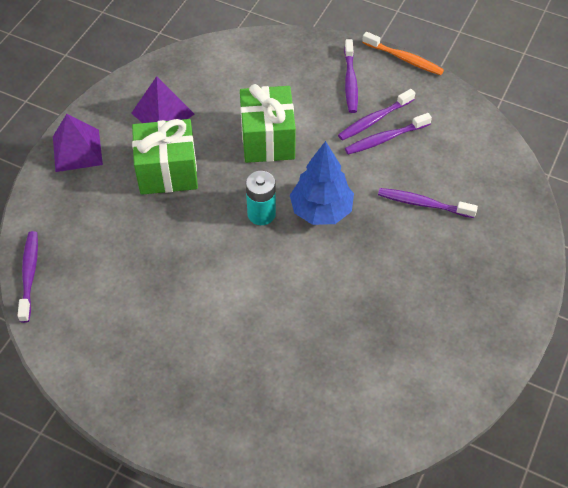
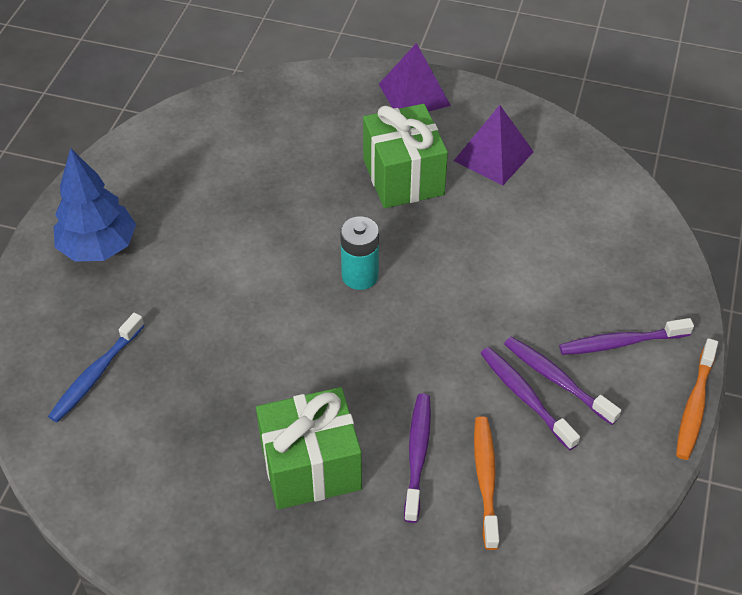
camera: 80 degrees right, 5 degrees down
purple toothbrush [18,231,38,323] -> none
green gift [240,84,296,163] -> green gift moved to [256,387,362,510]
blue tree [290,141,354,225] -> blue tree moved to [53,148,136,262]
none -> blue toothbrush [48,313,145,422]
none -> orange toothbrush [474,416,499,550]

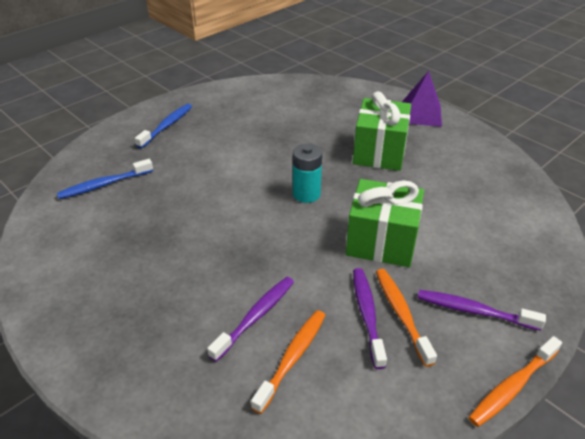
camera: 30 degrees right, 10 degrees down
blue tree [53,148,136,262] -> blue toothbrush [135,104,192,149]
green gift [256,387,362,510] -> green gift moved to [346,179,424,267]
purple pyramid [454,105,534,186] -> none
purple toothbrush [504,337,621,425] -> orange toothbrush [376,269,437,367]

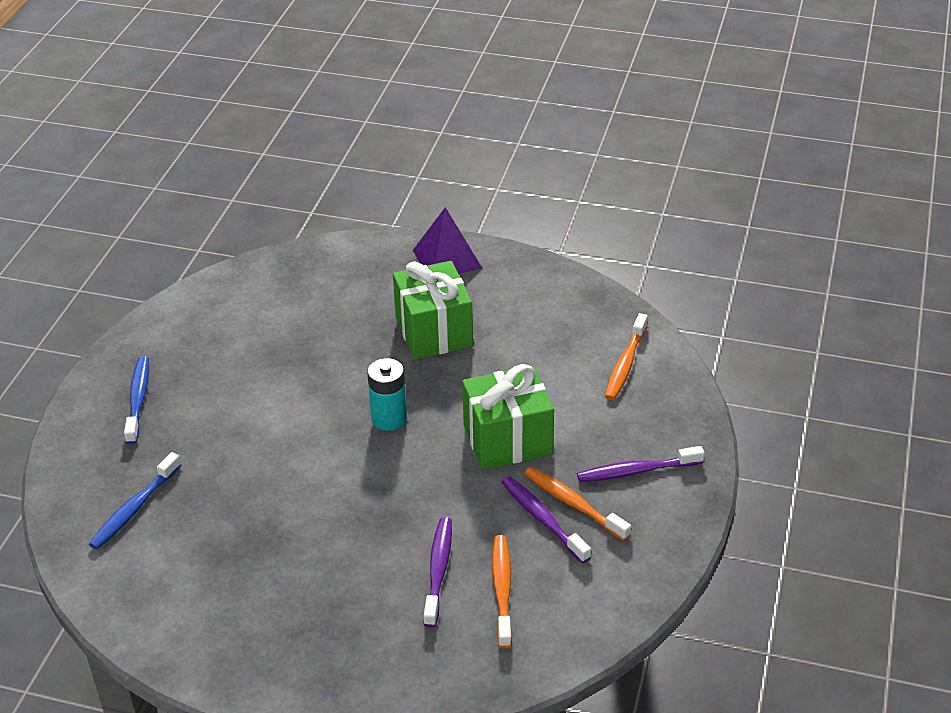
camera: 30 degrees left, 0 degrees up
orange toothbrush [469,336,562,427] -> orange toothbrush moved to [605,313,648,400]

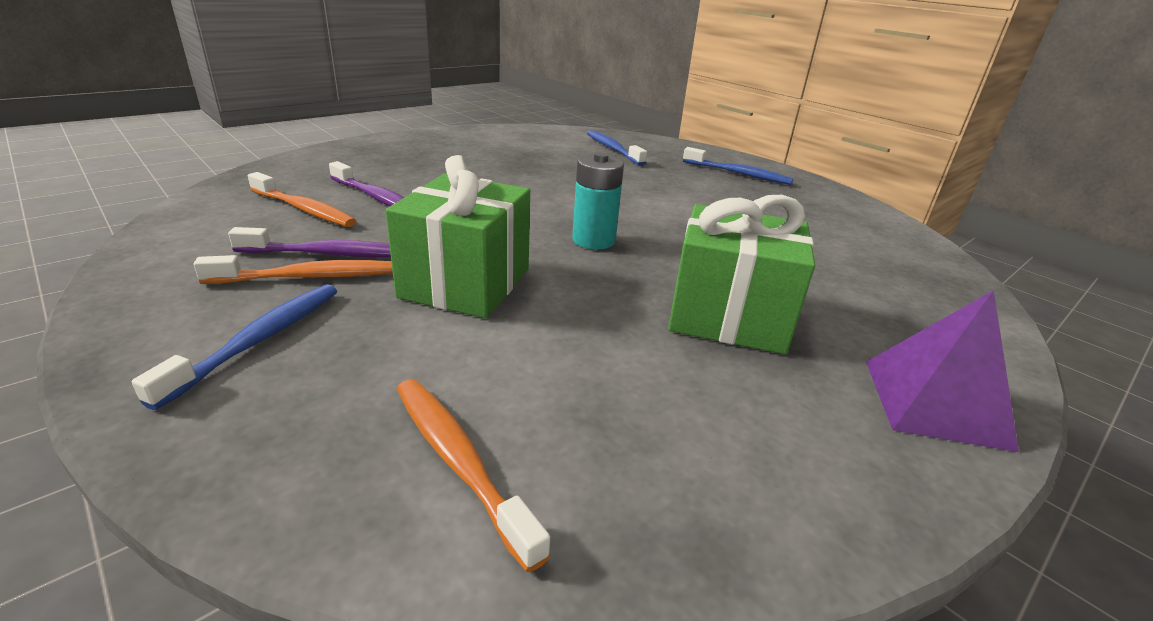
camera: 120 degrees right, 10 degrees down
purple toothbrush [577,446,705,482] -> blue toothbrush [132,284,337,410]

